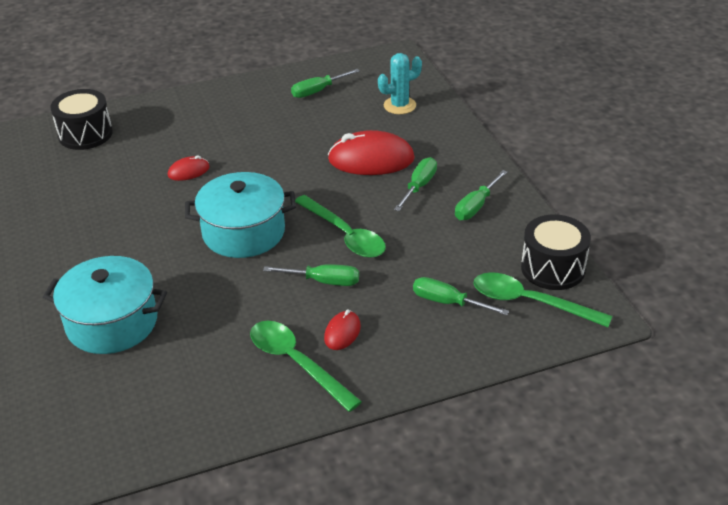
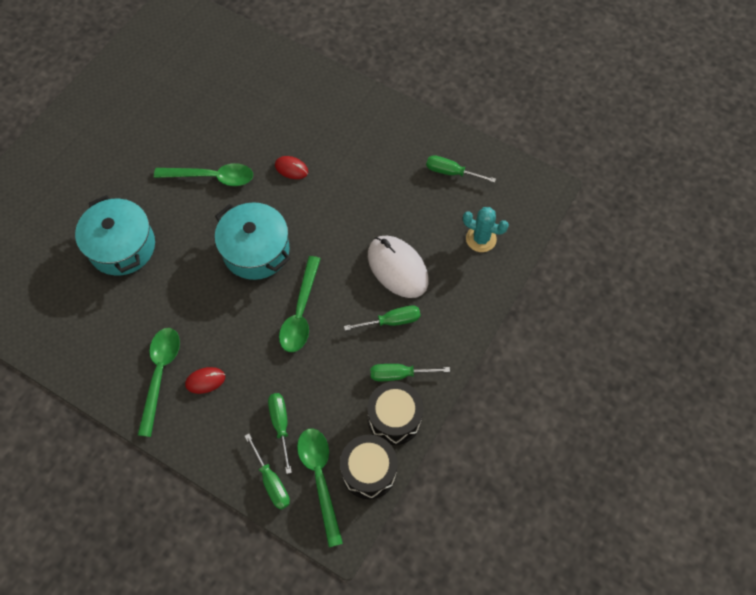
camera: 50 degrees right, 25 degrees up
black drum [50,89,113,150] -> black drum moved to [367,381,423,445]
green screwdriver [263,265,359,286] -> green screwdriver moved to [245,434,290,510]
red mouse [328,130,415,175] -> white mouse [368,236,429,298]
none -> green spoon [154,163,253,186]

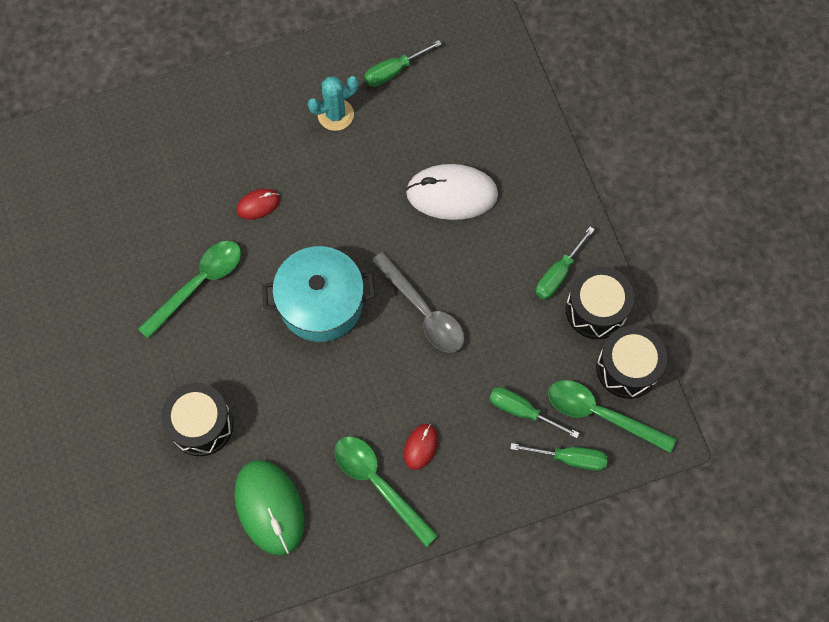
camera: 50 degrees left, 5 degrees up
turquoise pot [75,195,155,275] -> black drum [161,383,234,456]
green spoon [279,256,321,352] -> grey spoon [372,252,464,353]
green screwdriver [344,306,421,331] -> none
turquoise cactus [463,207,509,252] -> turquoise cactus moved to [308,76,358,131]
none -> green mouse [234,460,305,556]

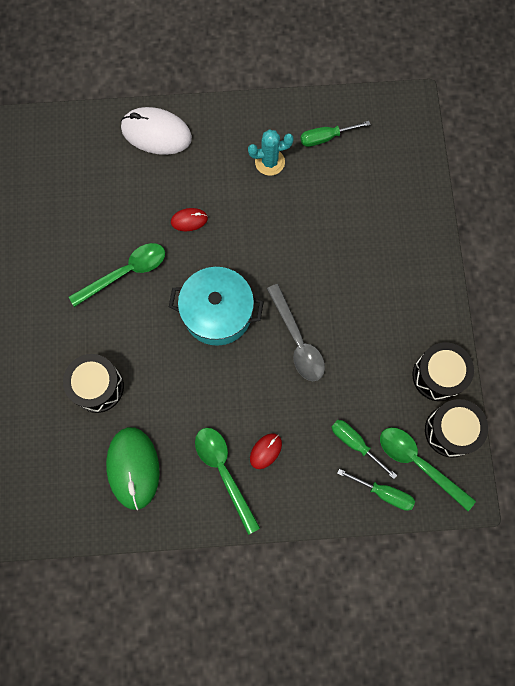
camera: 15 degrees right, 5 degrees up
white mouse [406,164,498,220] -> white mouse moved to [121,107,192,155]
green screwdriver [536,227,595,299] -> none

